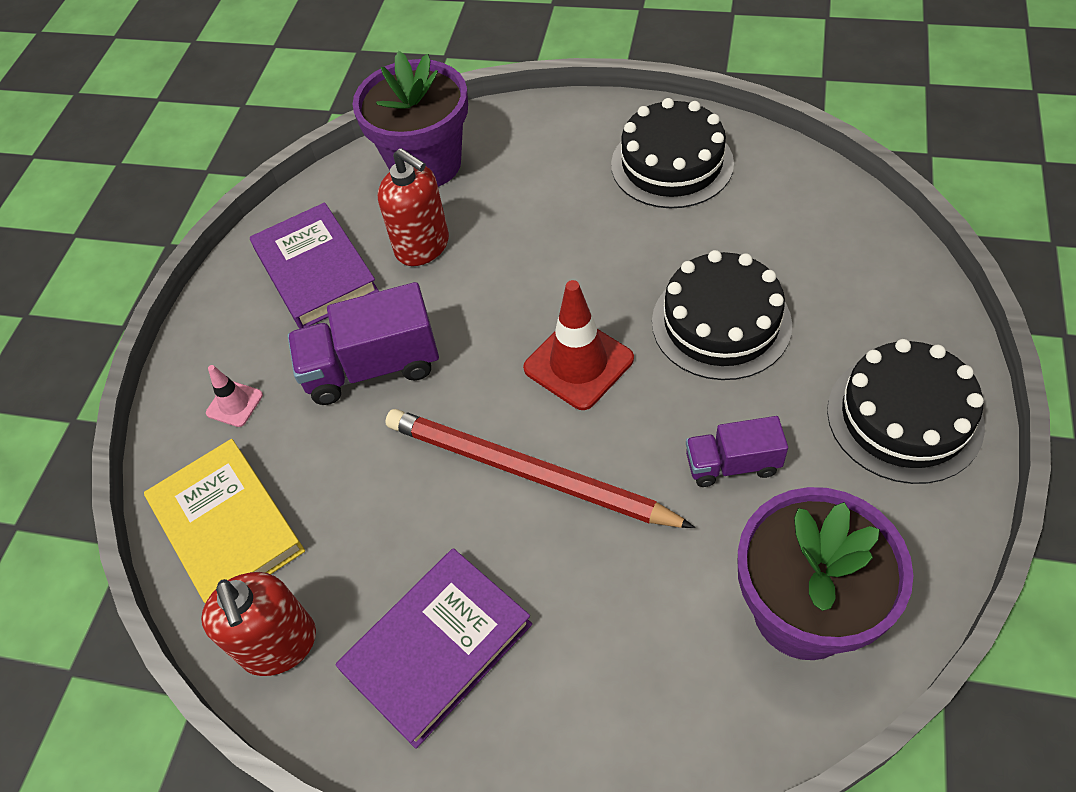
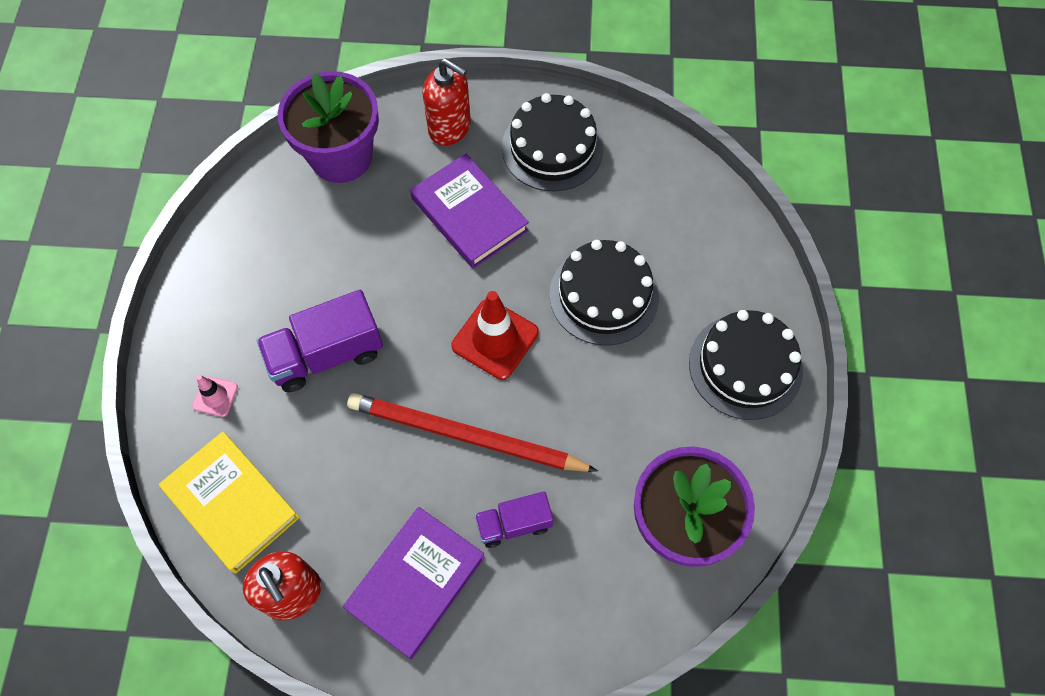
camera: 15 degrees left, 10 degrees up
purple book [250,202,379,329] -> purple book moved to [410,153,529,269]
red soap dispenser [378,148,449,266] -> red soap dispenser moved to [422,58,471,146]
purple truck [686,416,788,487] -> purple truck moved to [475,491,553,548]

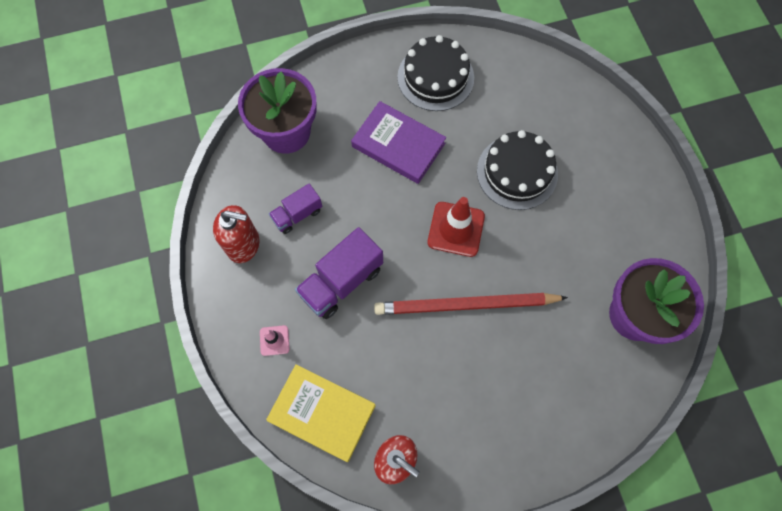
camera: 20 degrees left, 5 degrees up
purple book [343,507,485,660] -> none
red soap dispenser [422,58,471,146] -> red soap dispenser moved to [213,205,259,263]
purple truck [475,491,553,548] -> purple truck moved to [269,184,322,234]
black cake [689,310,803,420] -> none

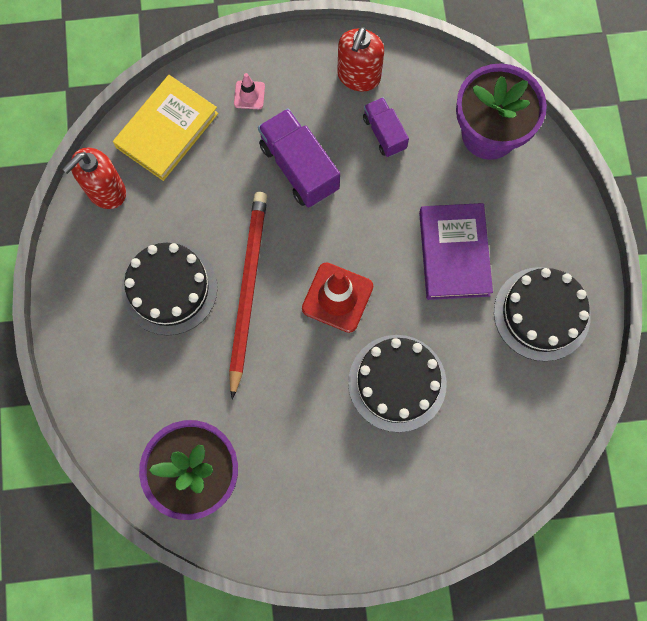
camera: 100 degrees right, 5 degrees up
purple book [351,101,446,184] -> purple book turned 45 degrees counterclockwise [419,203,493,300]
none -> black cake [121,242,218,335]

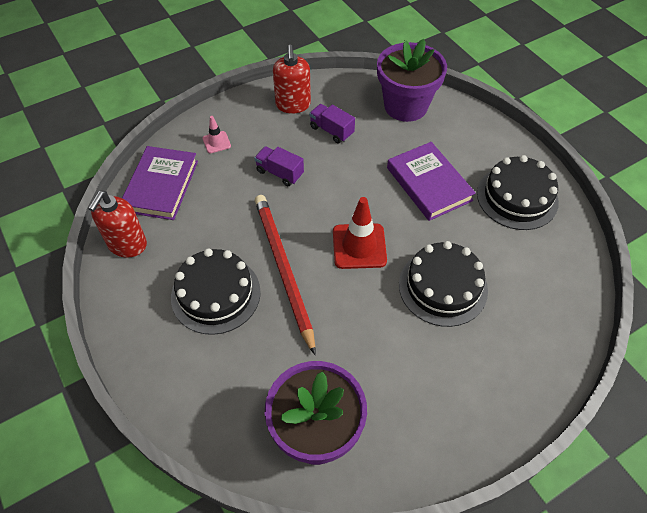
camera: 25 degrees left, 20 degrees down
yellow book [113,75,218,181] -> purple book [122,146,198,220]
purple truck [258,108,340,208] -> purple truck [254,146,304,186], size x0.60

